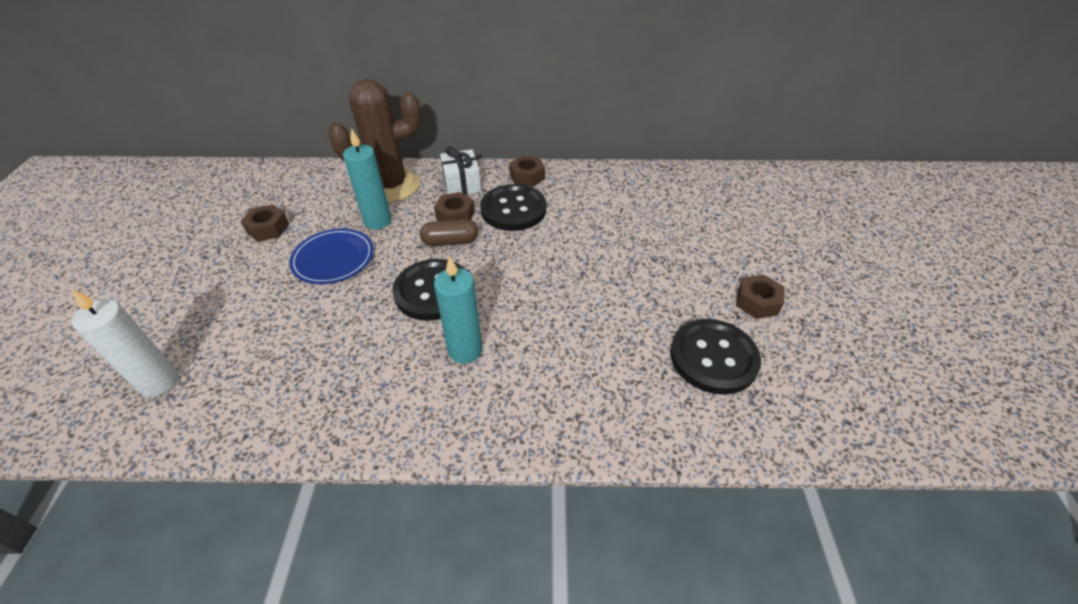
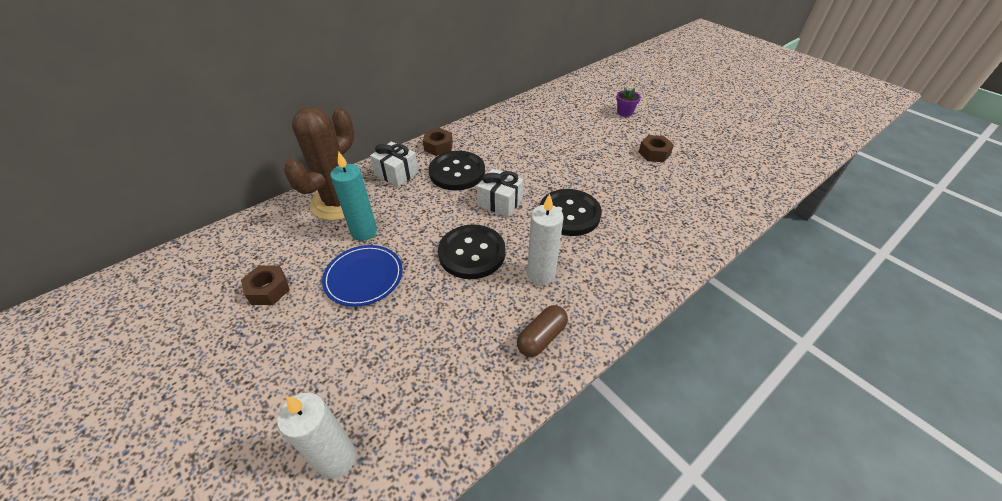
camera: 40 degrees left, 0 degrees up
brown capsule [420,219,478,246] -> brown capsule moved to [517,305,568,357]
brown nut [434,192,475,221] -> none
turquoise candle [434,256,482,364] -> white candle [527,193,564,285]
black button [670,319,761,395] -> black button moved to [540,189,602,236]
none -> white gift [477,168,524,217]
none -> purple flower pot [616,87,641,117]

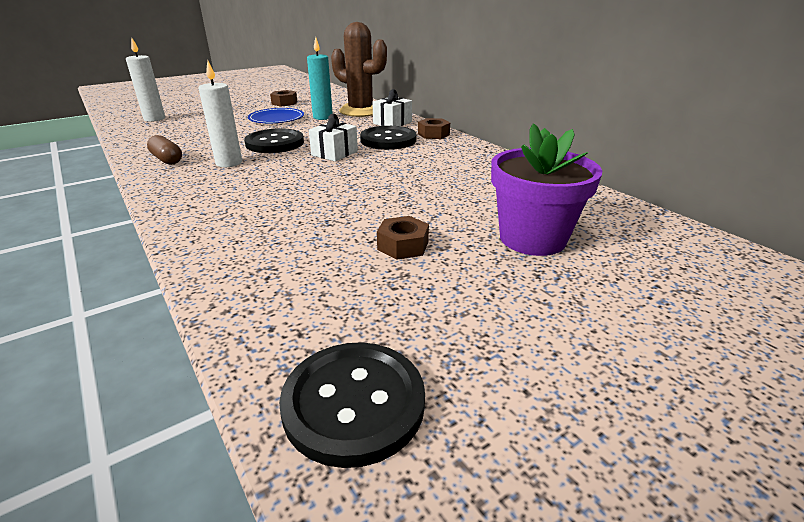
camera: 95 degrees right, 15 degrees down
black button [540,189,602,236] -> black button moved to [279,342,425,468]
purple flower pot [616,87,641,117] -> purple flower pot [491,123,602,256], size x2.31

